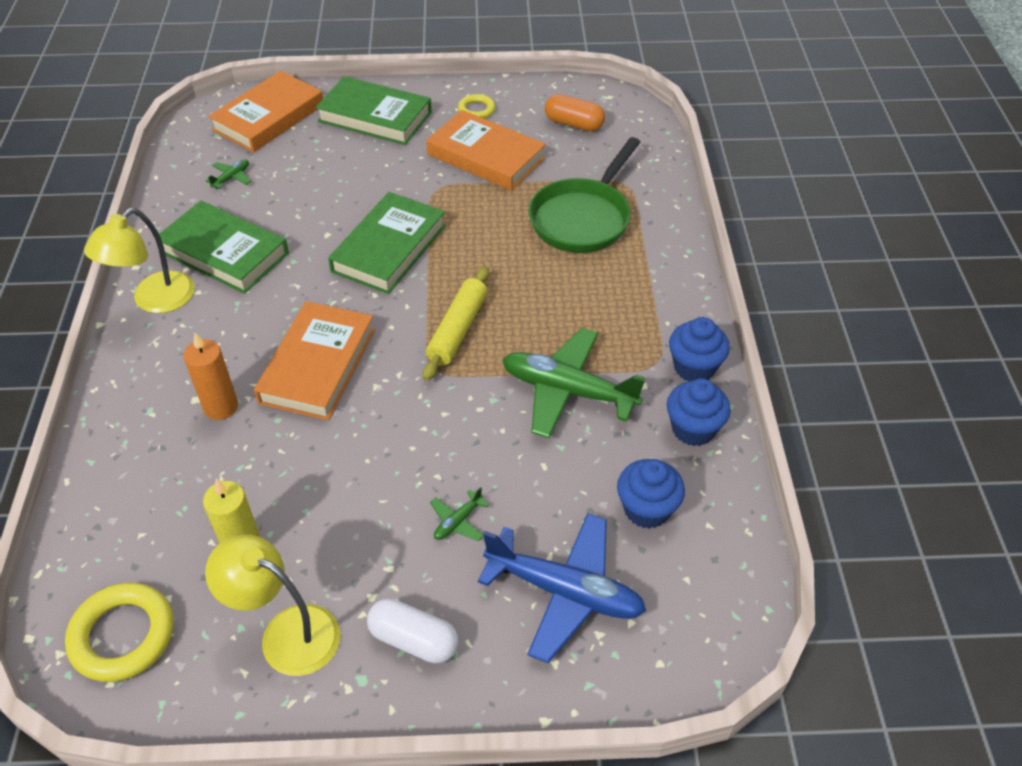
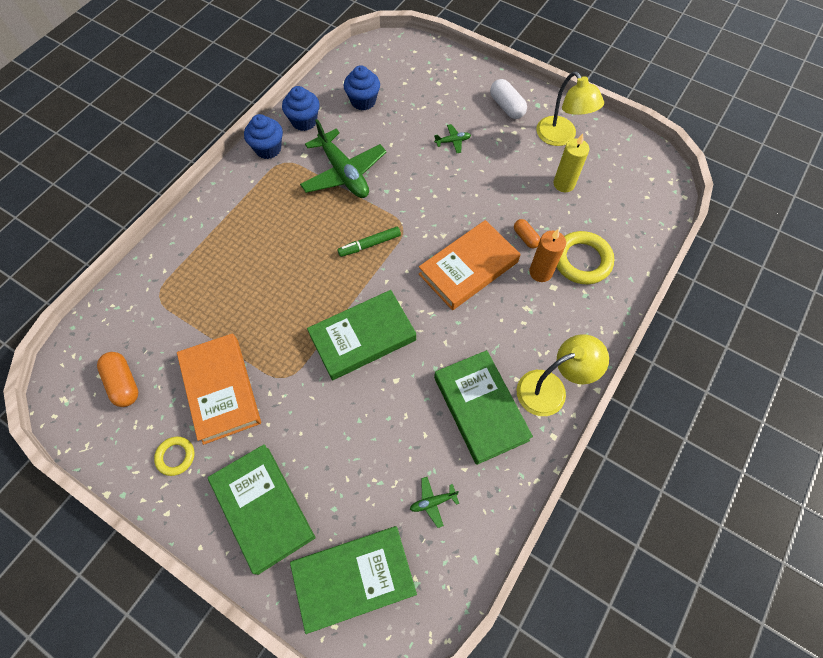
camera: 145 degrees left, 15 degrees up
yellow ring [65,582,174,682] -> yellow ring moved to [557,231,614,284]
orange book [208,71,323,152] -> green book [290,526,417,634]
yellow rolling pin [423,266,489,381] -> green marker [337,226,401,257]
blue plane [478,513,646,663] -> none
green pan [529,137,641,253] -> none
none -> orange capsule [514,219,541,248]

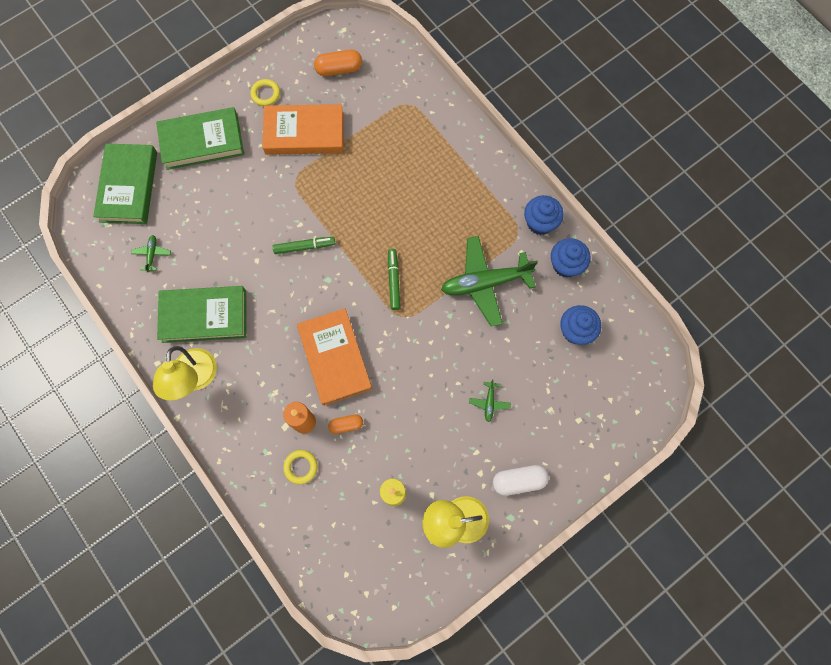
camera: 110 degrees right, 10 degrees up
green book [307,290,416,380] -> green marker [273,237,335,254]
yellow ring [557,231,614,284] -> yellow ring [283,450,318,484], size x0.56

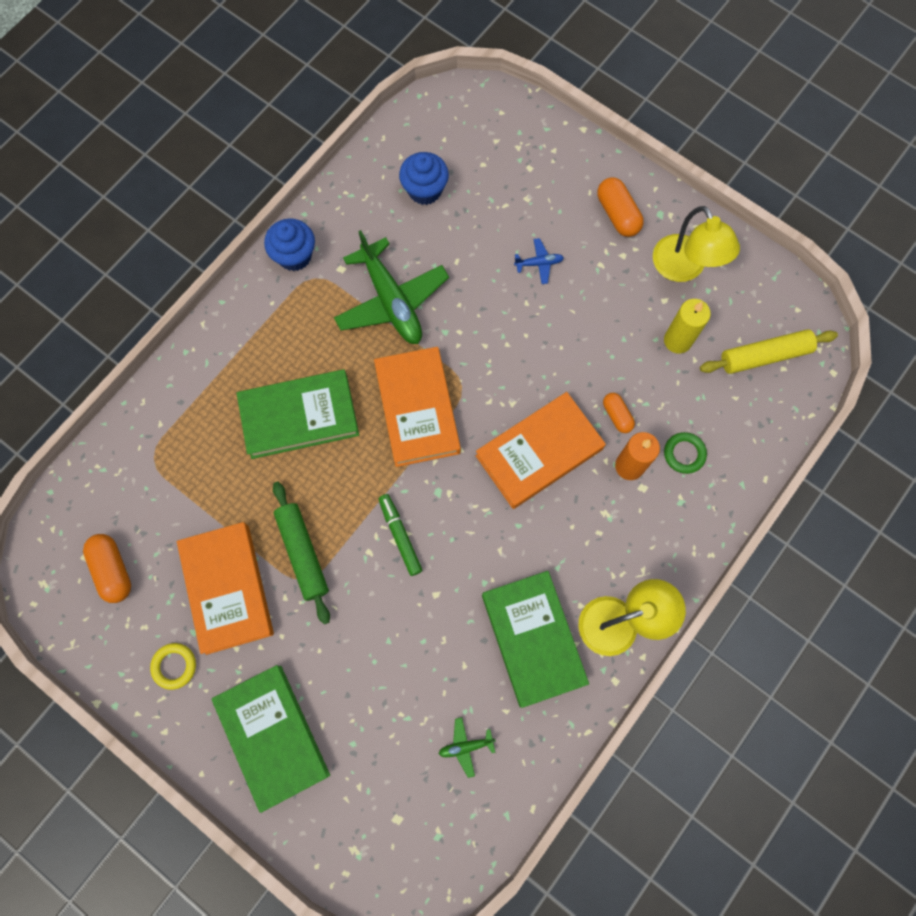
camera: 105 degrees left, 0 degrees up
green book [93,144,157,224] -> green book moved to [237,369,359,459]
yellow ring [283,450,318,484] -> green ring [664,432,707,474]
green marker [388,249,401,310] -> orange book [374,347,461,467]
green plane [469,379,511,422] -> blue plane [514,238,564,284]
white capsule [493,465,549,496] -> orange capsule [597,177,644,237]
blue cupcake [551,238,591,278] -> none
none -> green rolling pin [273,481,330,624]
none -> yellow rolling pin [700,329,838,374]

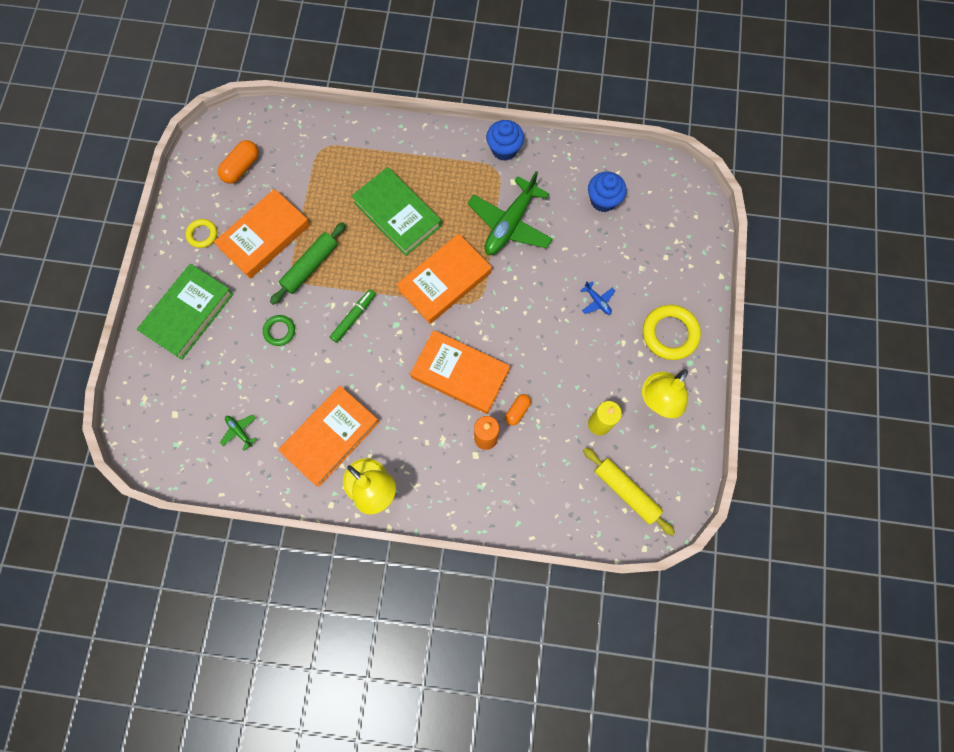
camera: 60 degrees right, 0 degrees up
green book [482,571,589,708] -> orange book [278,386,379,487]
orange capsule [597,177,644,237] -> yellow ring [643,305,701,360]
green ring [664,432,707,474] -> green ring moved to [263,315,295,346]

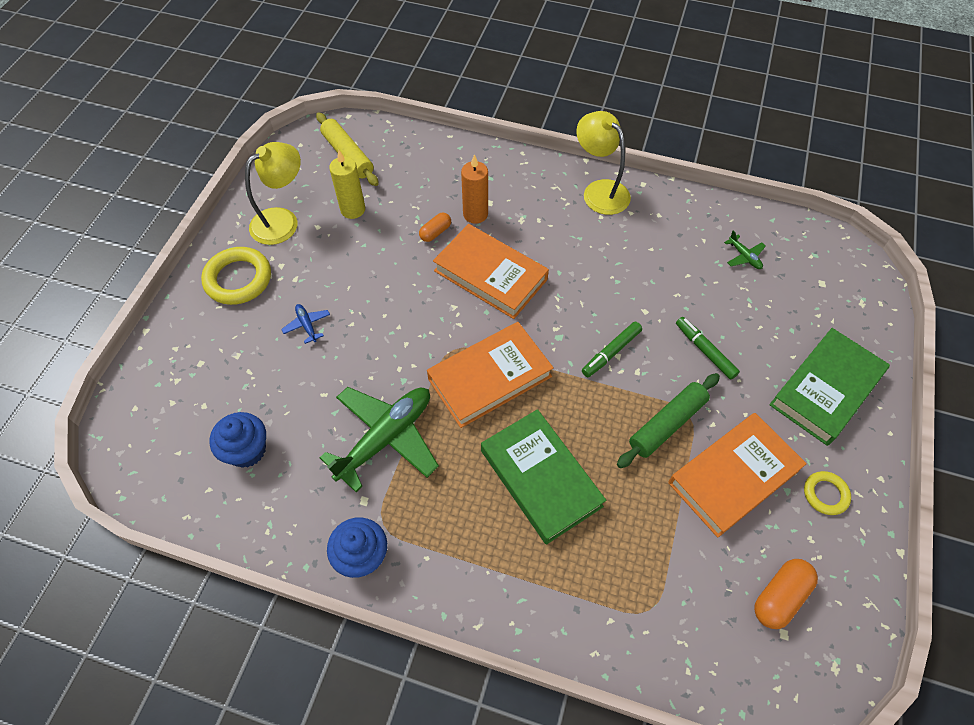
camera: 170 degrees left, 15 degrees down
green ring [263,315,295,346] -> green marker [676,317,740,380]
orange book [278,386,379,487] -> none

